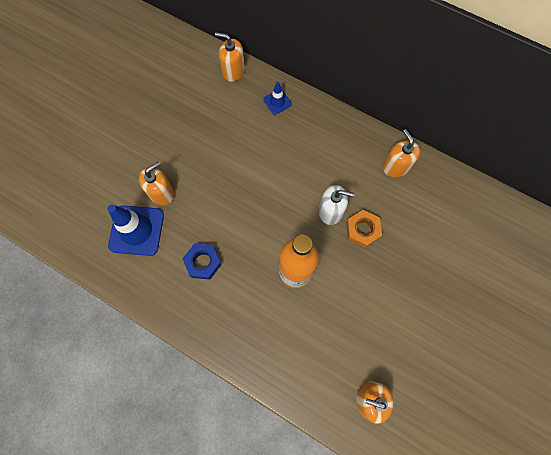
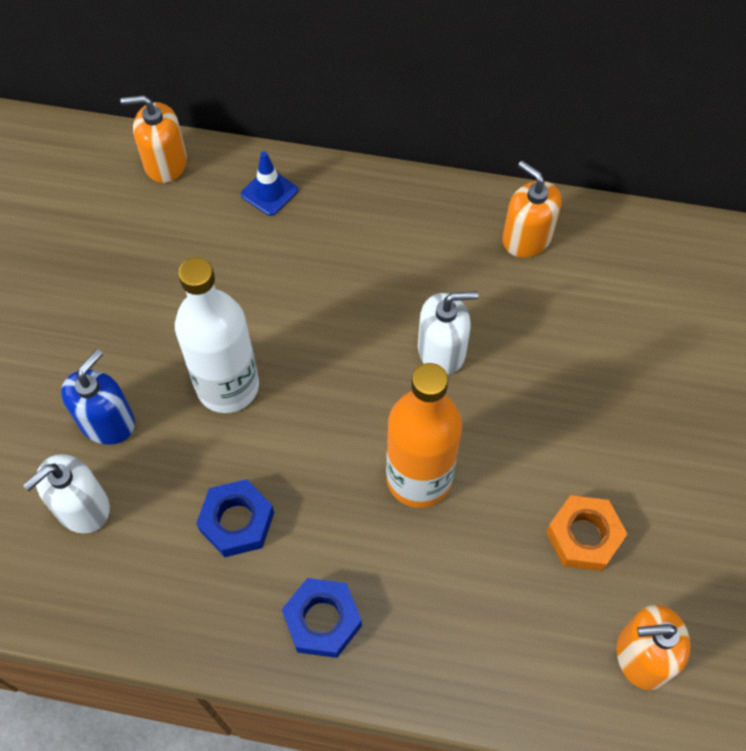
camera: 20 degrees left, 10 degrees down
blue traffic cone [107,205,164,256] -> white soap dispenser [23,454,110,533]
orange soap dispenser [139,161,174,205] -> blue soap dispenser [61,349,135,445]
orange nut [346,210,382,248] -> orange nut moved to [546,495,627,571]
none -> white bottle [175,257,259,413]
none -> blue nut [282,578,362,658]

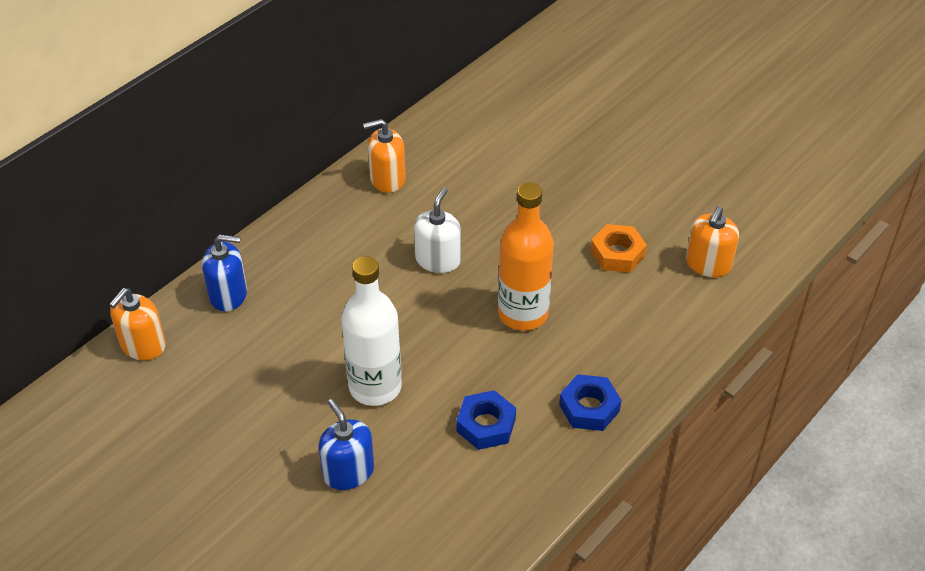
camera: 60 degrees left, 15 degrees down
white soap dispenser [23,454,110,533] -> none
blue traffic cone [241,151,298,216] -> blue soap dispenser [202,235,247,312]

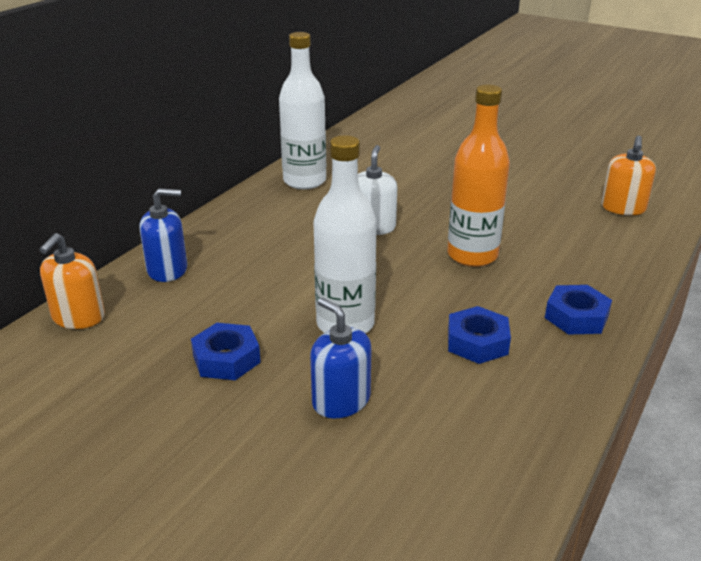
camera: 10 degrees left, 15 degrees down
orange soap dispenser [363,119,406,193] -> white bottle [279,32,326,189]
orange nut [590,224,647,272] -> none
none -> blue nut [191,323,261,380]

